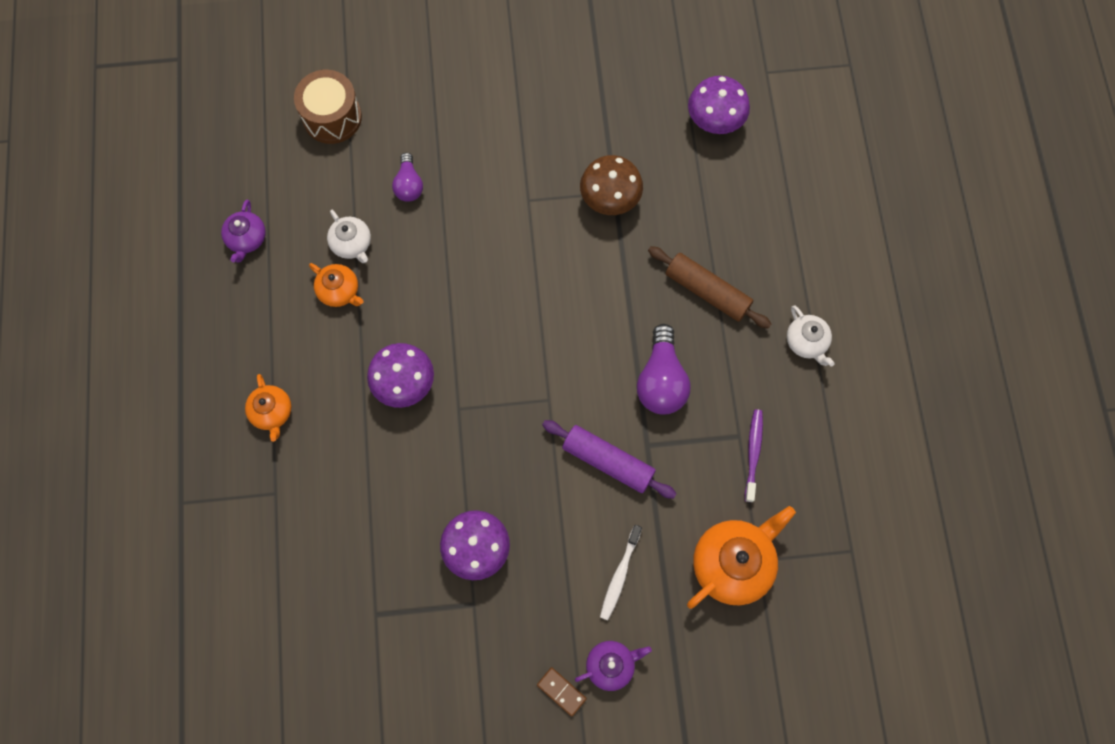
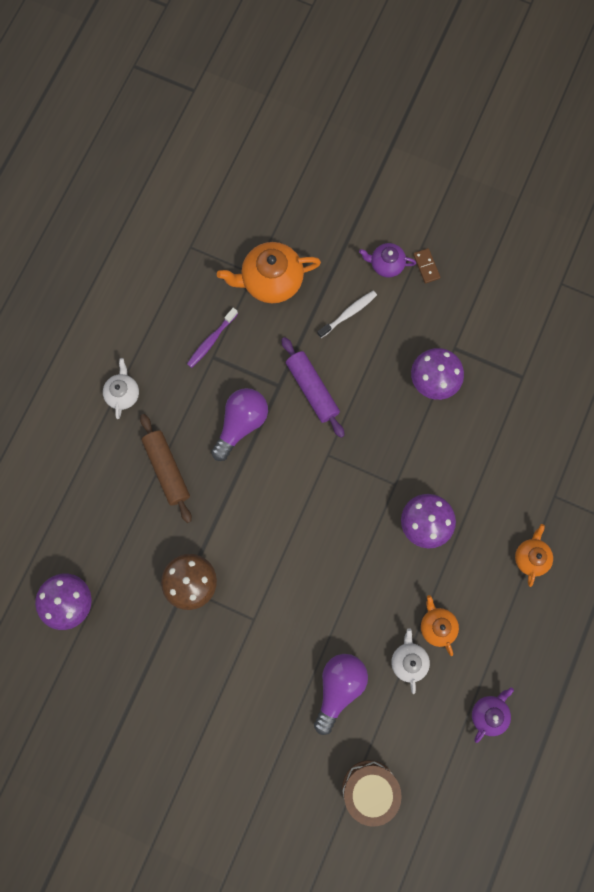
camera: 150 degrees left, 5 degrees up
purple light bulb [392,153,423,202] -> purple light bulb [314,654,368,735], size x1.64

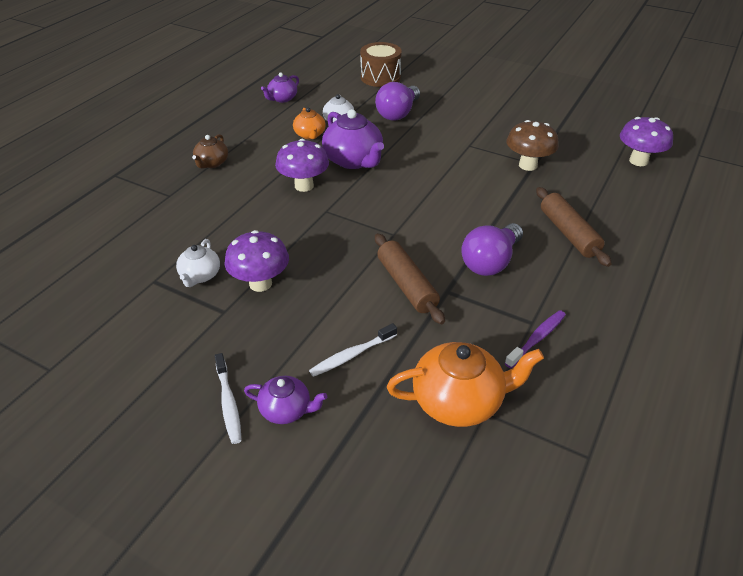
camera: 175 degrees left, 35 degrees down
white teapot [103,358,139,419] -> white teapot moved to [176,239,220,287]
purple rolling pin [281,337,345,438] -> brown rolling pin [375,233,445,324]
brown domino [413,248,441,284] -> white toothbrush [215,353,242,444]
orange teapot [515,524,553,587] -> brown teapot [192,134,228,169]
none -> purple teapot [322,109,384,169]

